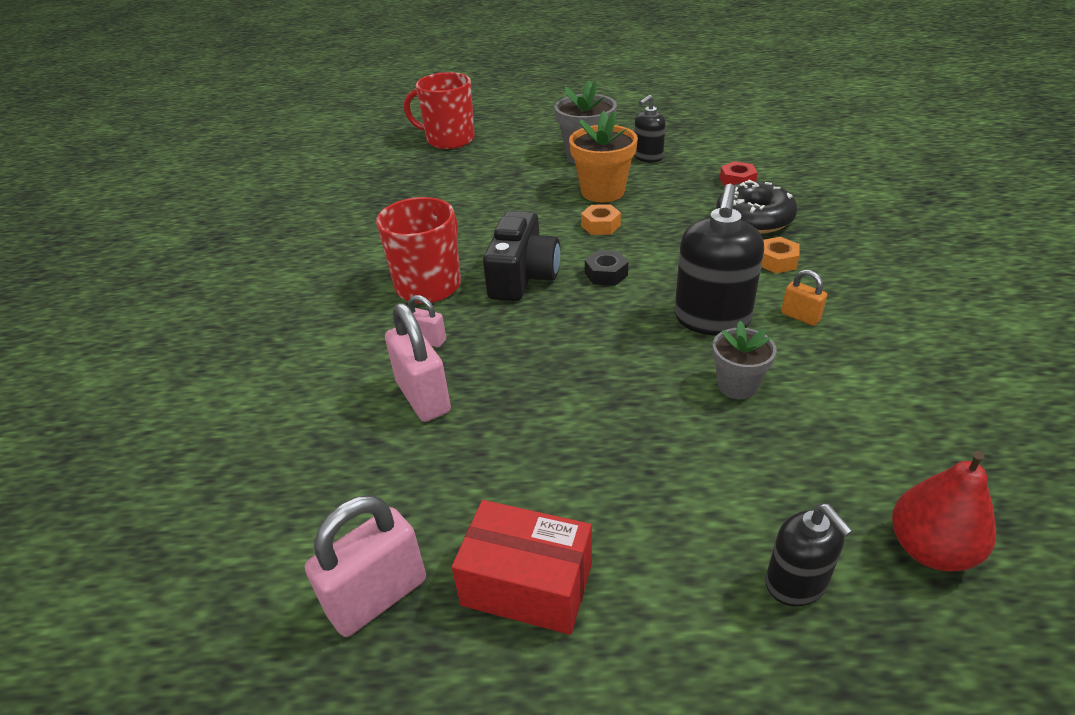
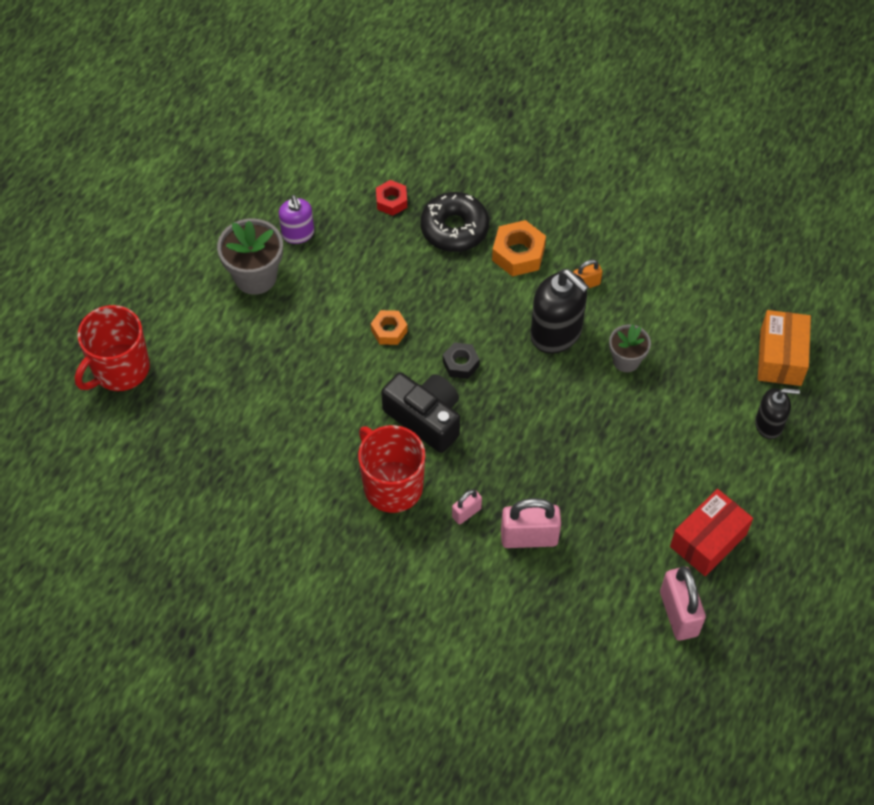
camera: 65 degrees left, 20 degrees up
orange flower pot [569,111,638,202] -> none
black soap dispenser [634,95,666,162] -> purple soap dispenser [279,195,314,244]
orange nut [761,237,800,273] -> orange nut [492,220,546,277], size x1.56
red pear [892,451,996,571] -> orange box [758,310,811,386]

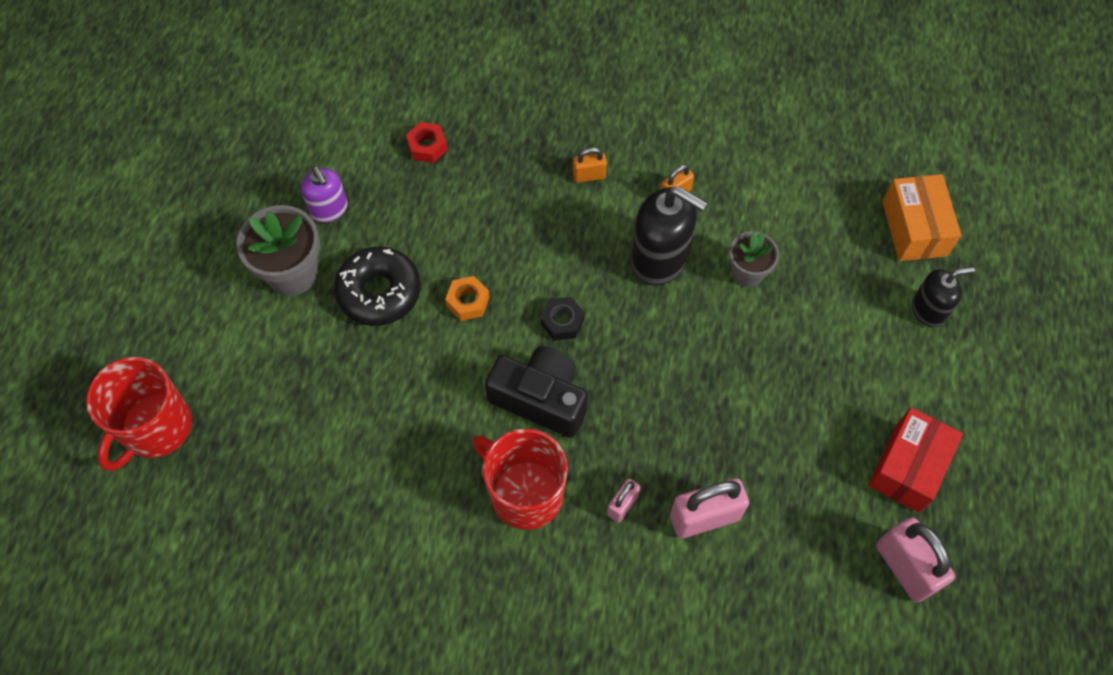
camera: 15 degrees left, 5 degrees up
black donut [421,192,489,252] -> black donut moved to [334,246,421,326]
orange nut [492,220,546,277] -> orange padlock [573,147,607,183]

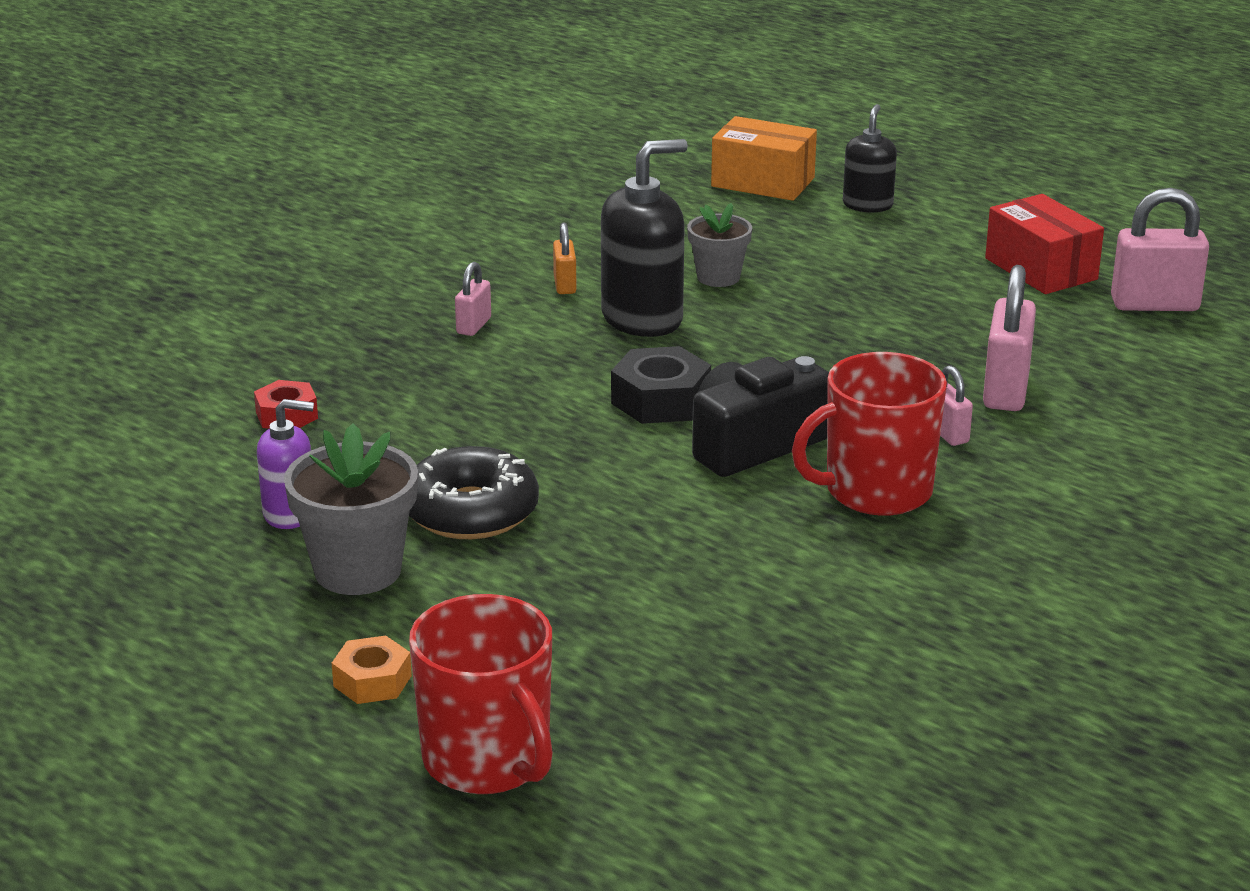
camera: 60 degrees left, 35 degrees down
orange nut [445,276,490,321] -> orange nut moved to [332,636,412,704]
black nut [540,297,585,341] -> black nut [611,346,711,424], size x1.56
orange padlock [573,147,607,183] -> pink padlock [455,262,491,336]

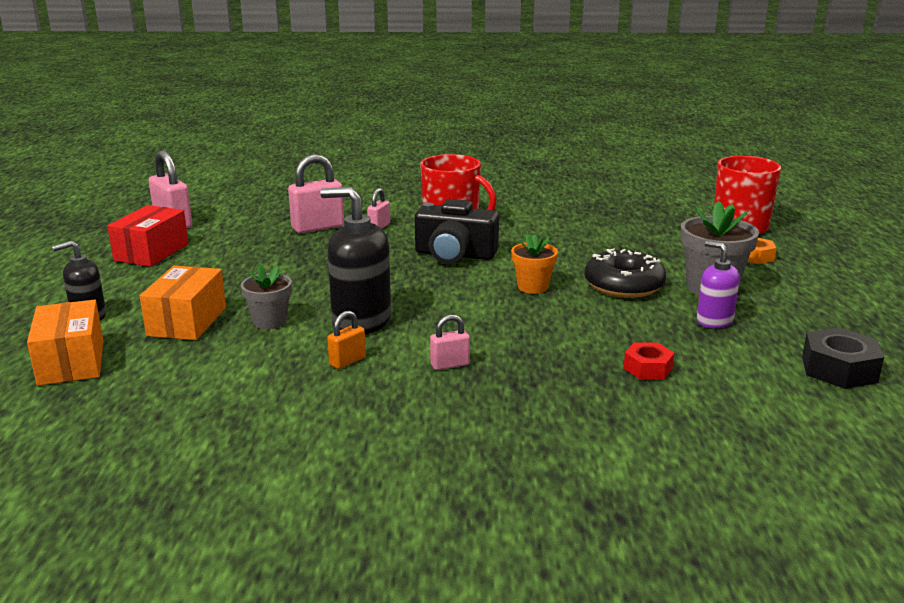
camera: 130 degrees left, 5 degrees down
black nut [611,346,711,424] -> black nut moved to [802,327,884,389]
none -> orange box [140,266,226,340]
none -> orange flower pot [511,234,558,294]

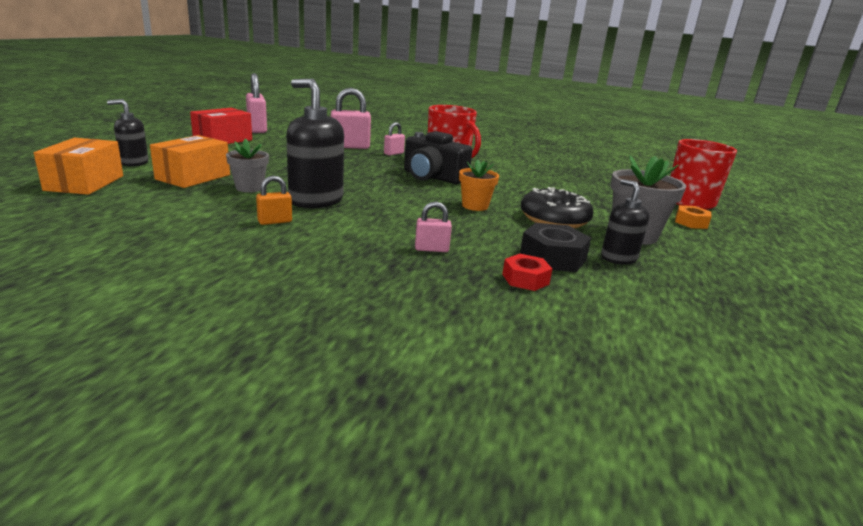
camera: 15 degrees right, 0 degrees up
pink padlock [430,314,470,370] -> pink padlock moved to [415,202,452,252]
purple soap dispenser [697,241,740,328] -> black soap dispenser [601,179,650,264]
black nut [802,327,884,389] -> black nut moved to [520,223,591,272]

